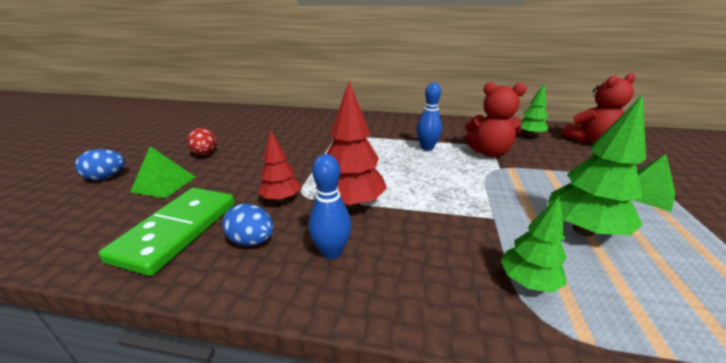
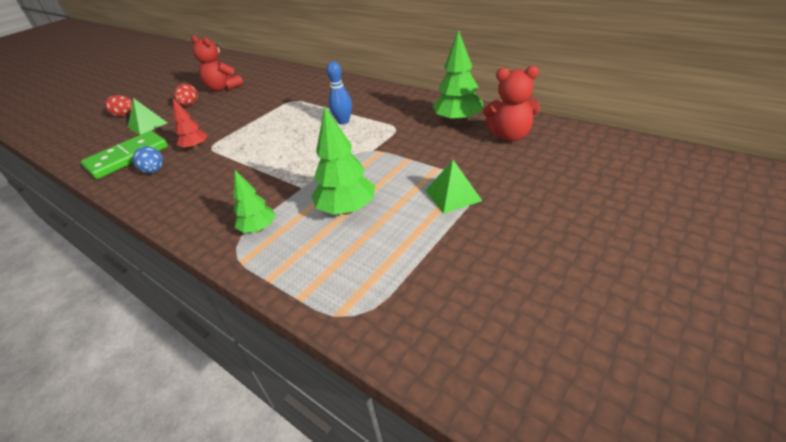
camera: 30 degrees right, 10 degrees up
blue egg [75,149,125,180] -> red egg [105,95,132,117]
blue bowling pin [308,154,352,259] -> none
red tree [316,81,387,208] -> none
red teddy bear [465,82,527,157] -> red teddy bear moved to [191,35,243,91]
green tree [521,84,548,137] -> green tree [433,30,483,124], size x1.60

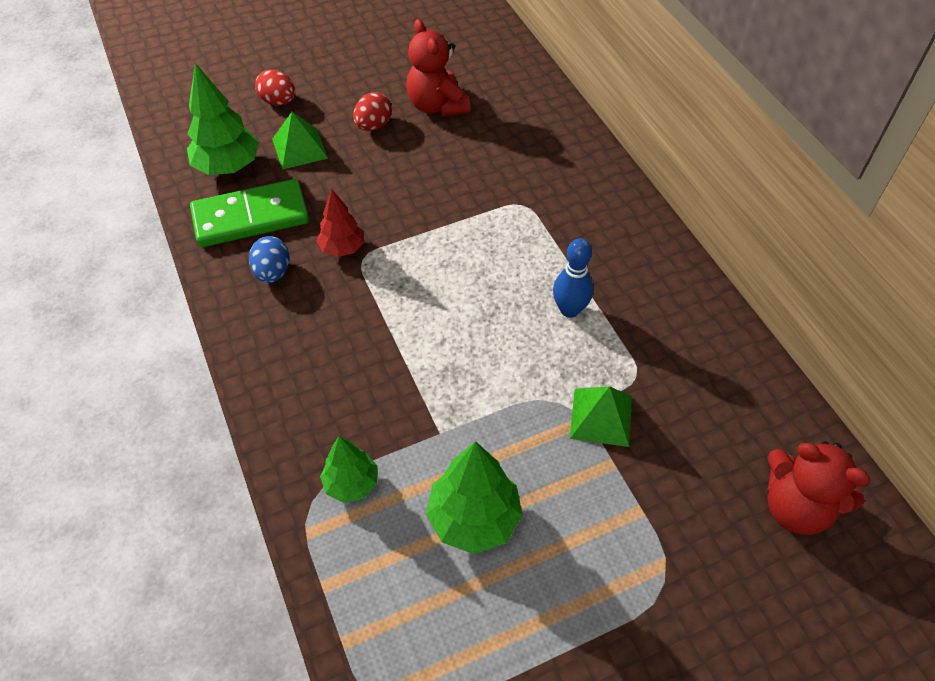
camera: 25 degrees right, 15 degrees up
green pyramid [425,160,482,214] -> green pyramid moved to [570,386,632,447]
green tree [433,30,483,124] -> green tree moved to [187,63,259,175]

